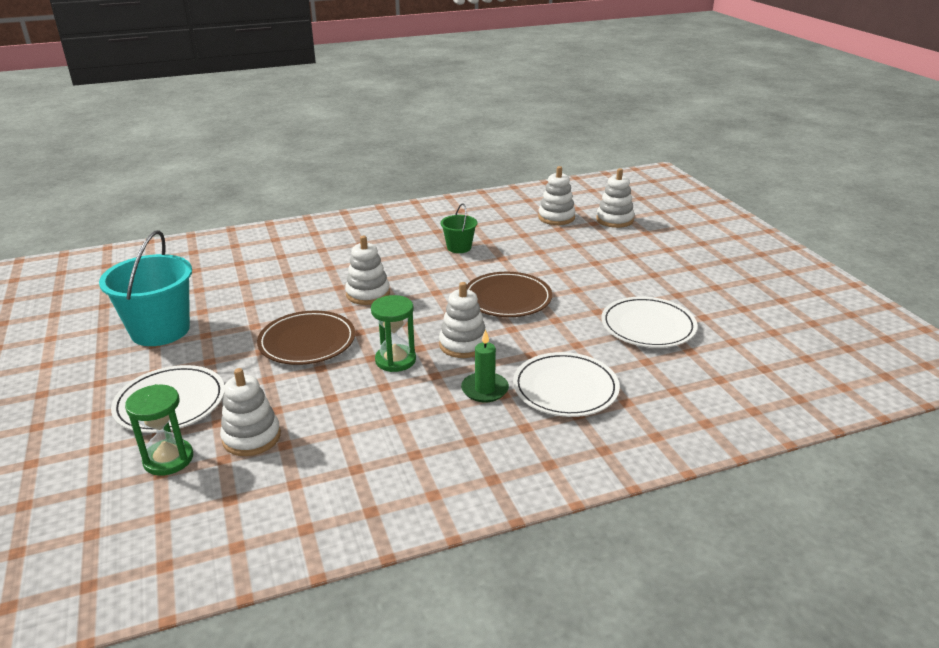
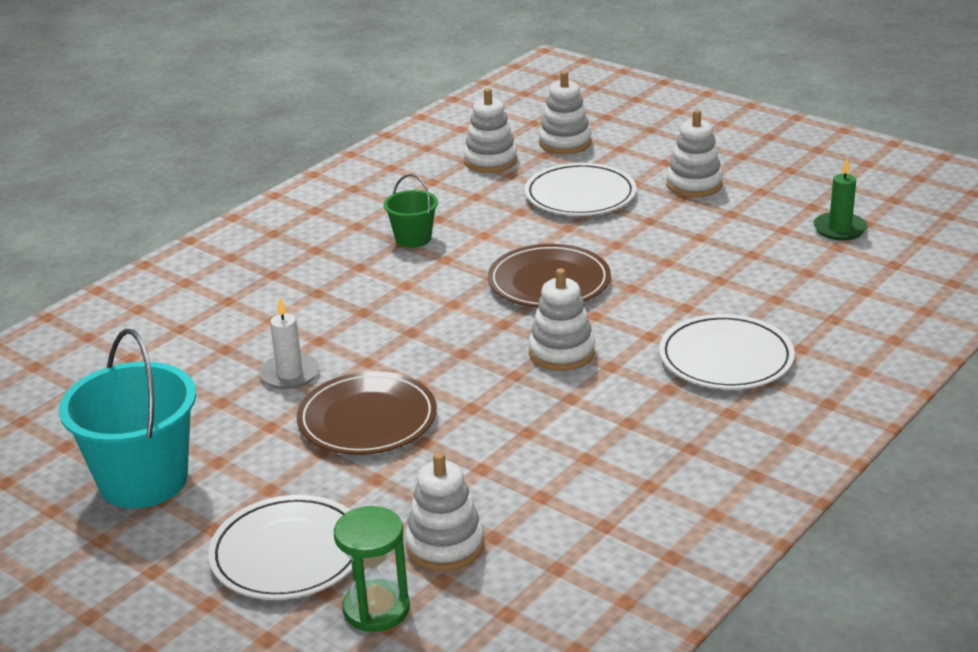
camera: 30 degrees left, 0 degrees up
white stacking toy [345,236,390,305] -> white stacking toy moved to [667,110,723,197]
green hourglass [371,295,416,372] -> none
green candle [461,329,509,402] -> green candle moved to [813,158,868,240]
white plate [601,297,698,348] -> white plate moved to [524,163,637,216]
none -> white candle [259,297,319,389]

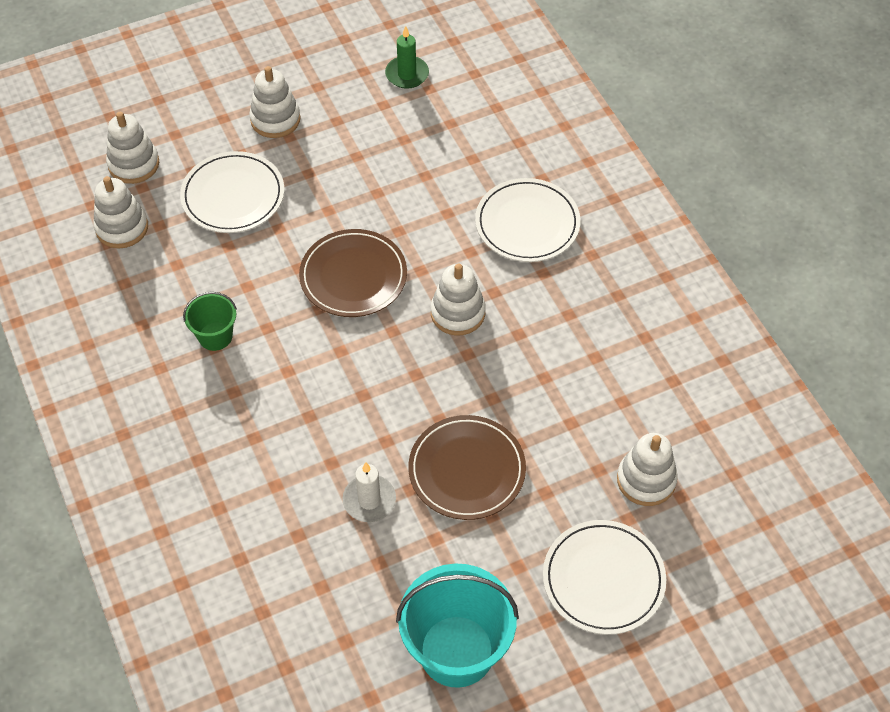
camera: 65 degrees left, 25 degrees up
green hourglass [334,506,410,632] -> none

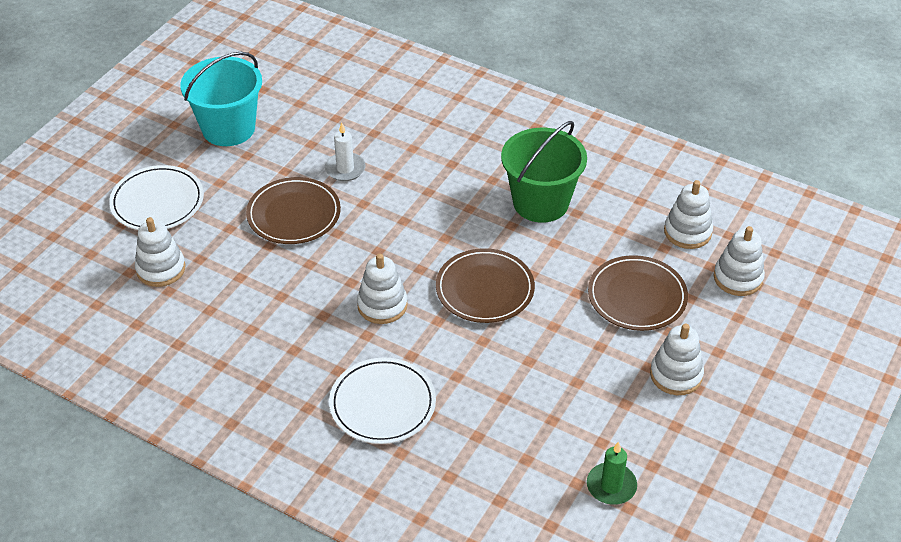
camera: 145 degrees right, 10 degrees down
white plate [180,151,284,233] -> brown plate [588,255,688,331]
green bucket [183,292,237,351] -> green bucket [501,121,587,223], size x1.94

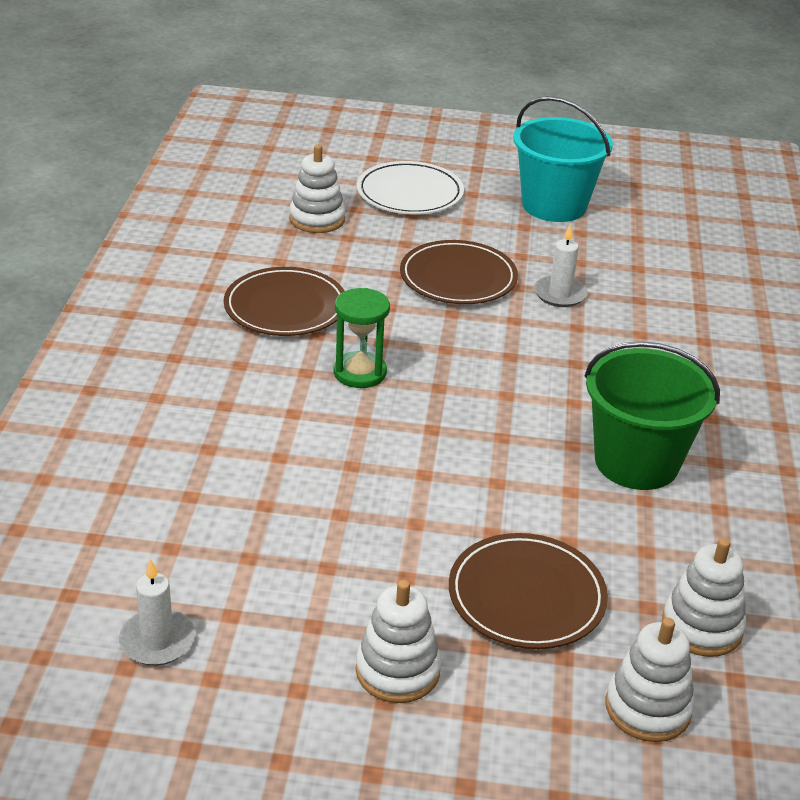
camera: 65 degrees right, 10 degrees down
white plate [329,358,436,444] -> none
white stacking toy [357,254,408,324] -> green hourglass [334,288,390,388]
brown plate [436,248,535,323] -> brown plate moved to [224,267,344,336]
green candle [587,441,637,505] -> white candle [119,559,195,666]

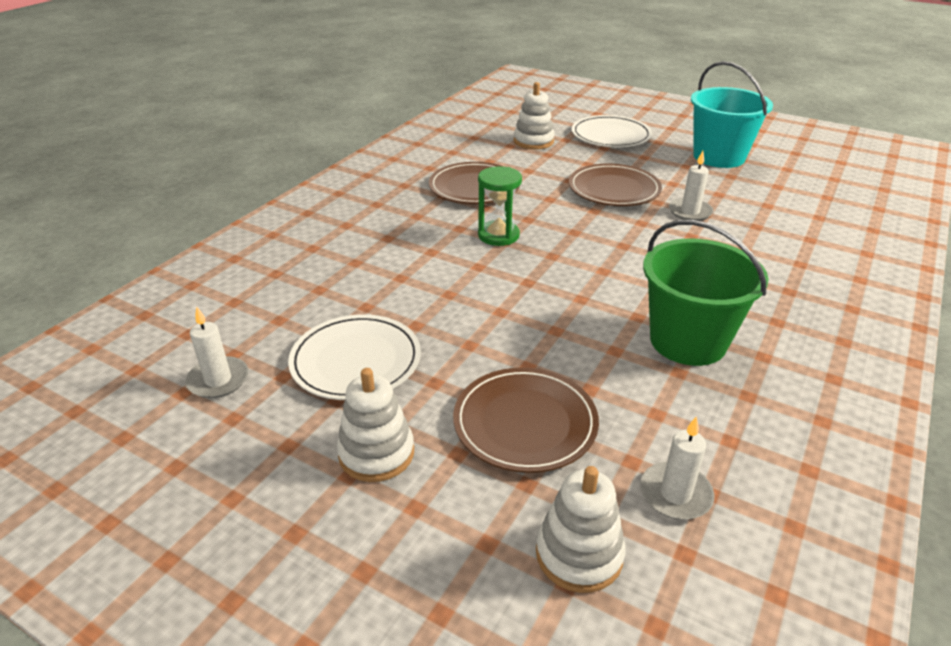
camera: 25 degrees right, 0 degrees up
white stacking toy [662,538,746,657] -> white candle [640,416,714,520]
none -> white plate [288,314,421,400]

